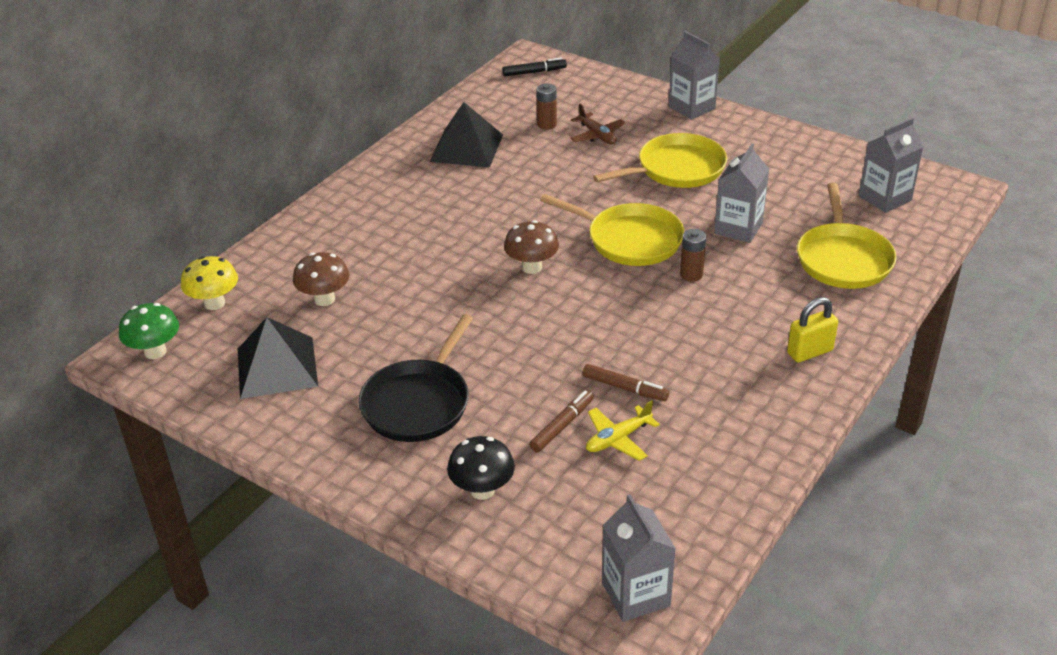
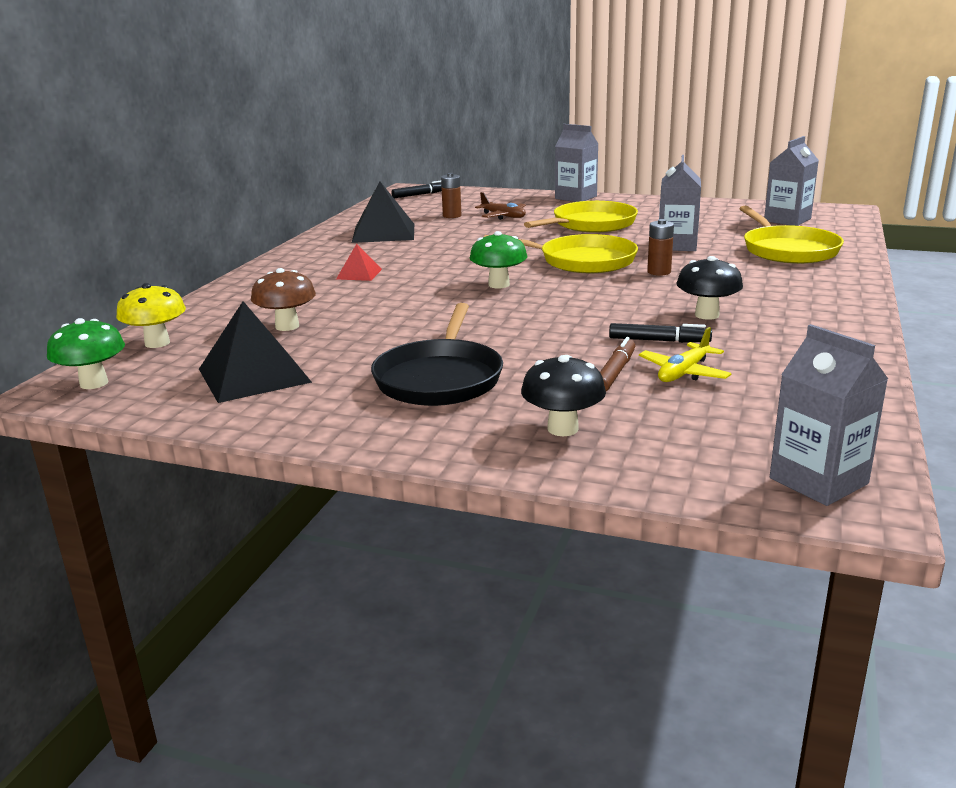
camera: 15 degrees left, 15 degrees down
brown mushroom [504,220,559,274] -> green mushroom [470,231,527,289]
brown marker [583,364,669,401] -> black marker [609,323,712,343]
yellow padlock [787,297,838,362] -> none
none -> red pyramid [336,244,382,281]
none -> black mushroom [677,256,743,320]

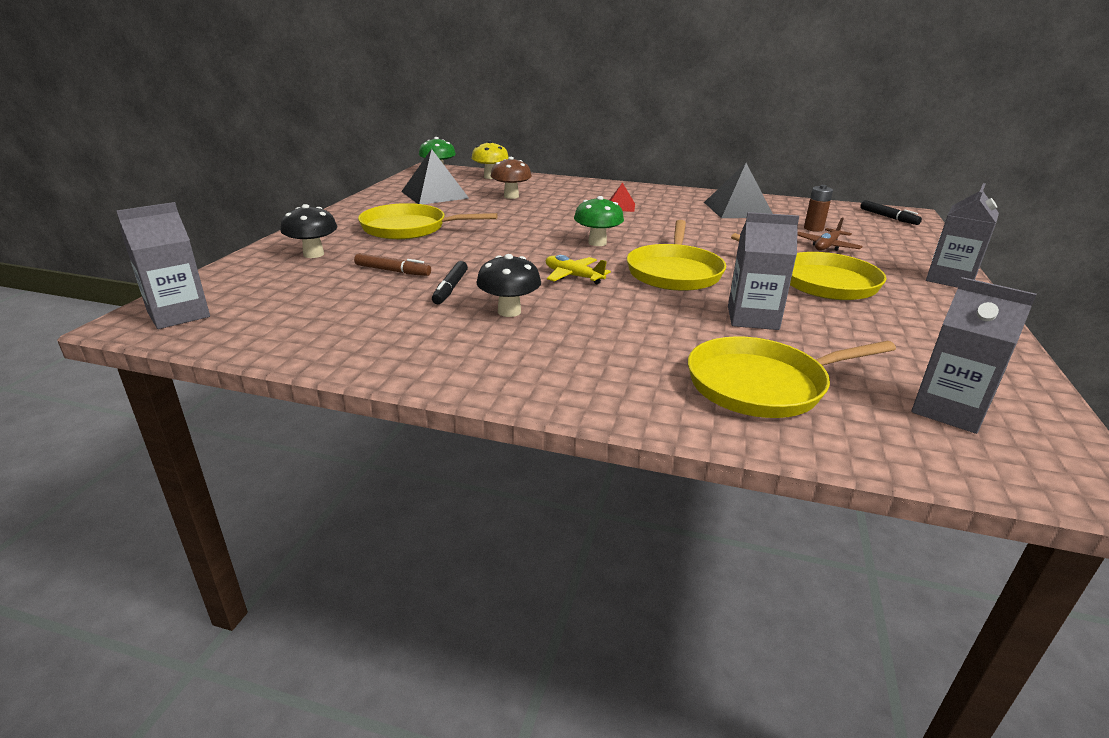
camera: 85 degrees right, 5 degrees up
black pan [371,303,503,406] -> yellow pan [358,203,498,240]
yellow plane [639,327,732,382] -> yellow plane moved to [546,255,611,284]
brown battery [647,219,674,276] -> none

